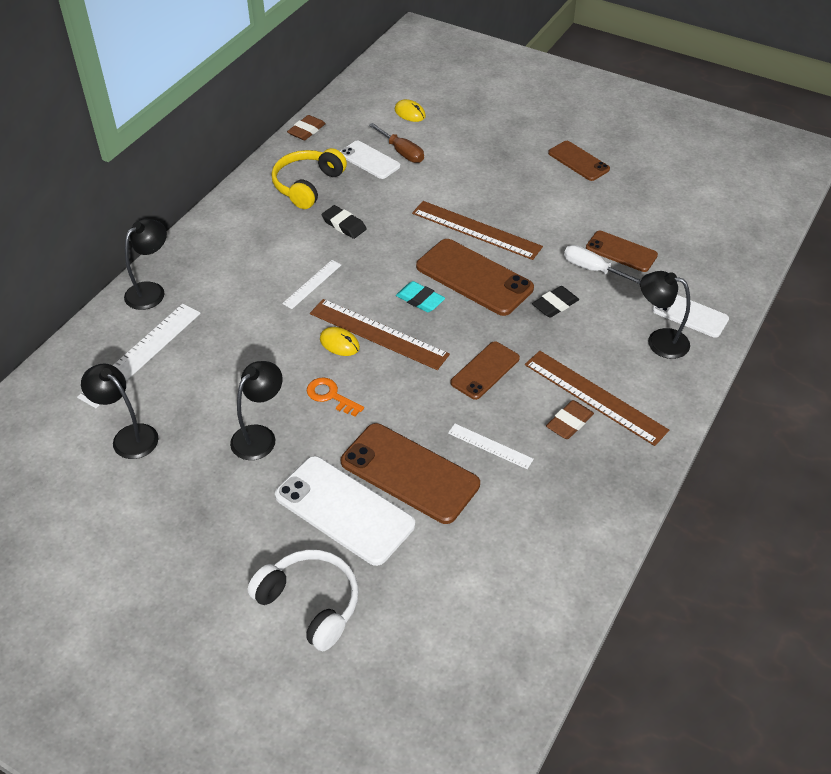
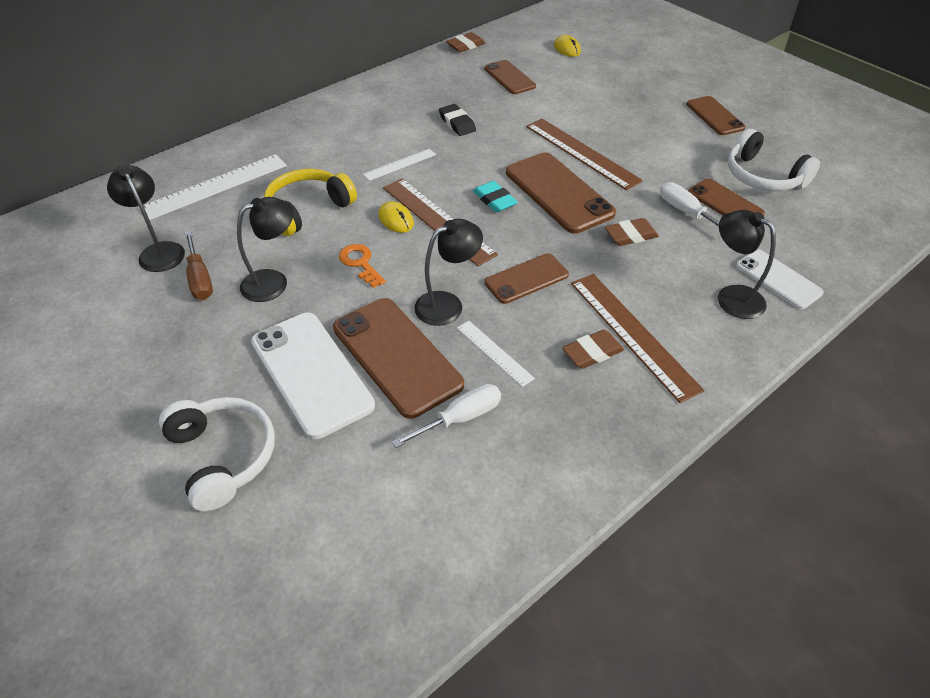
camera: 20 degrees right, 0 degrees up
black lamp [124,219,167,310] -> black lamp moved to [414,219,483,326]
yellow headphones [272,148,347,209] -> yellow headphones moved to [264,169,357,236]
white phone [340,141,400,179] -> brown phone [484,60,536,94]
brown screwdriver [369,123,424,163] -> brown screwdriver moved to [185,231,213,300]
black eraser [532,286,579,318] -> brown eraser [605,218,659,246]
none -> white screwdriver [392,384,501,448]
none -> white headphones [728,129,820,191]

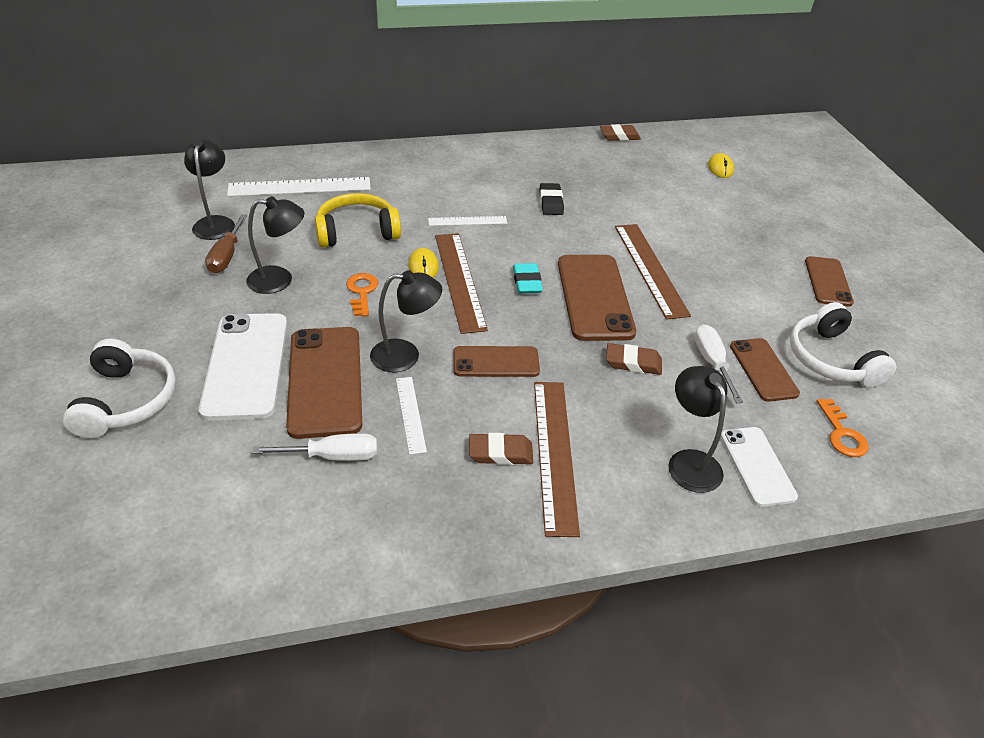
camera: 25 degrees right, 5 degrees down
brown phone [484,60,536,94] -> none
none -> orange key [816,399,869,457]

